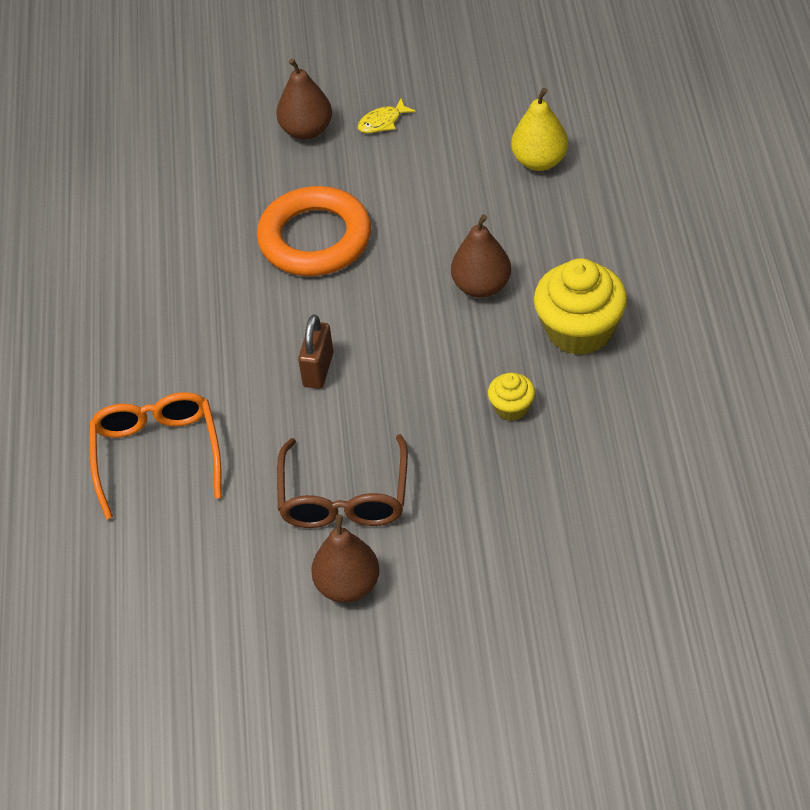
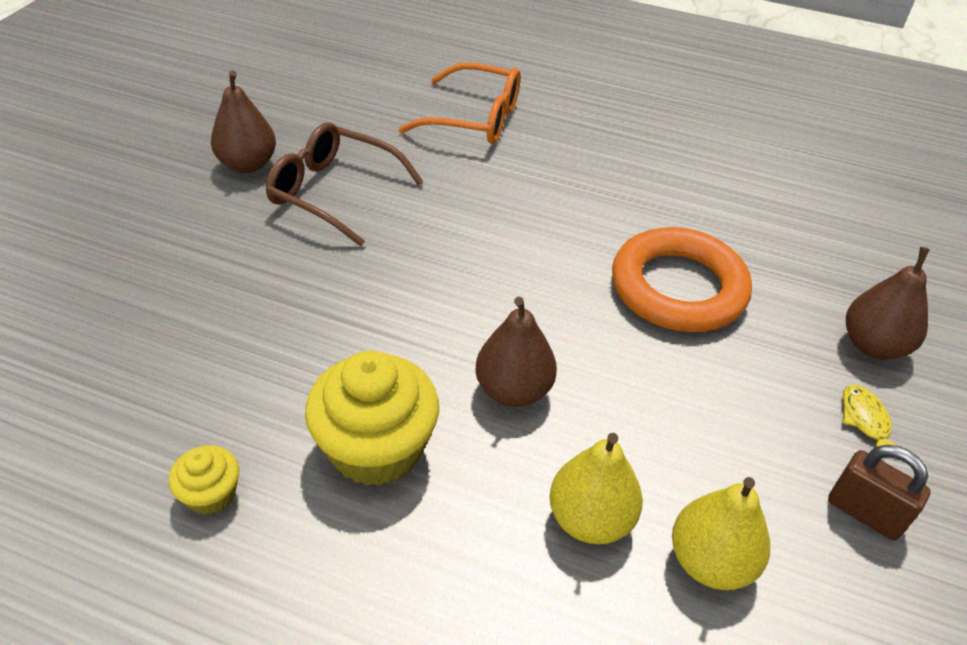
camera: 110 degrees right, 5 degrees down
brown padlock [298,314,334,389] -> brown padlock moved to [828,445,931,540]
yellow cupcake [488,373,535,421] -> yellow cupcake moved to [169,445,239,515]
none -> yellow pear [549,433,643,544]

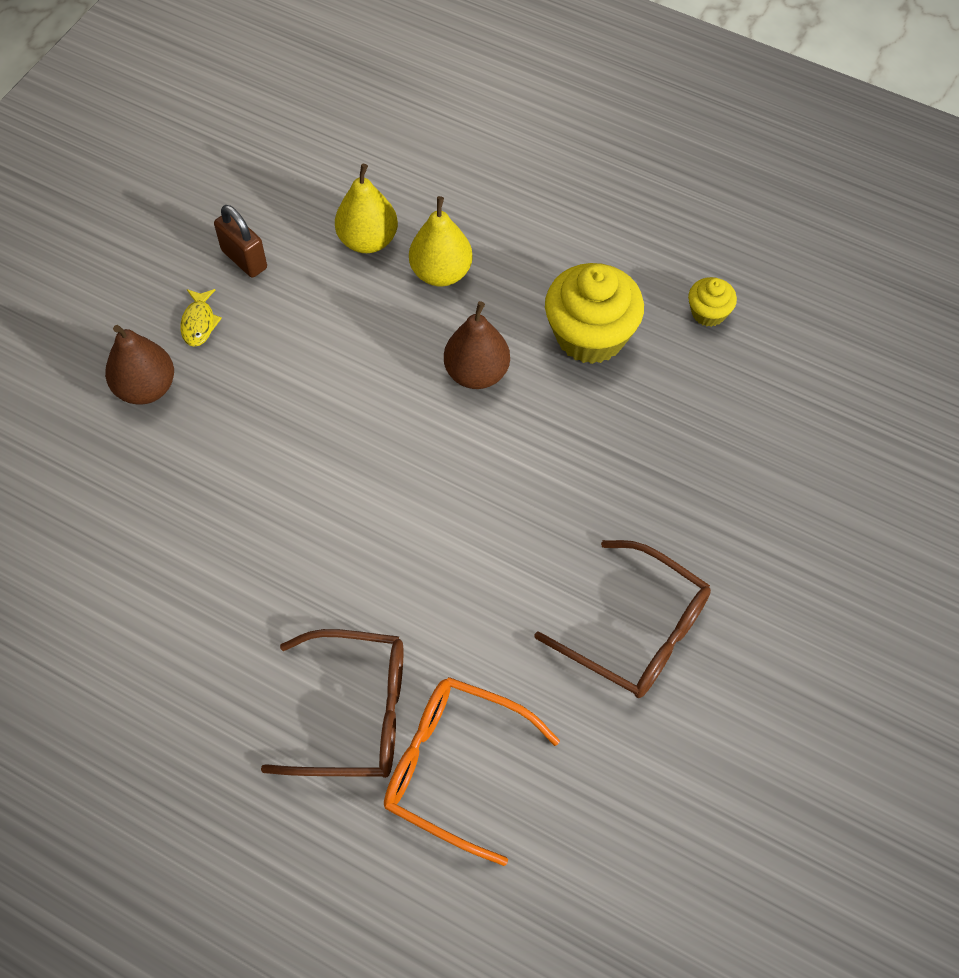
camera: 170 degrees left, 15 degrees up
brown pear [211,71,276,173] -> none
orange ring [612,227,752,332] -> none
none -> brown glasses [261,629,404,778]

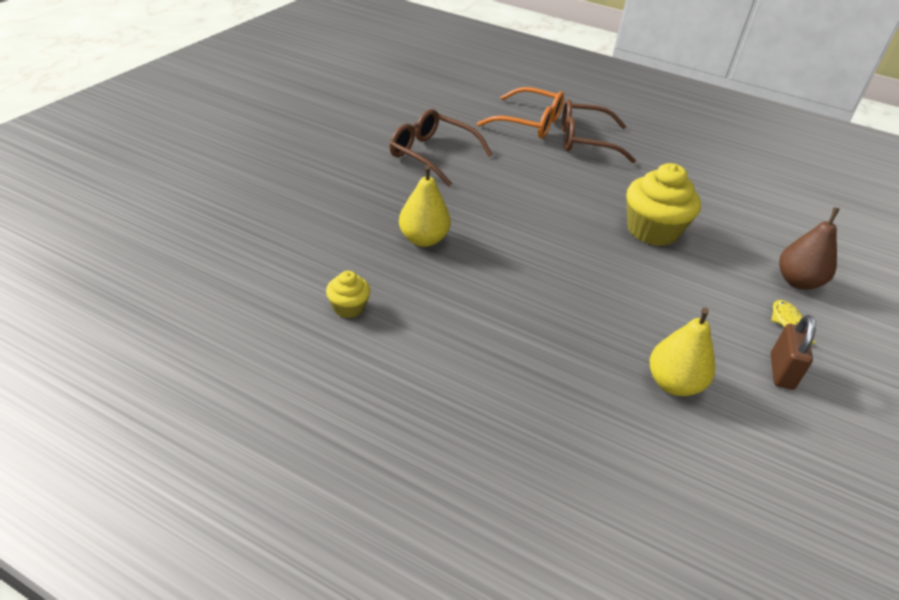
camera: 175 degrees right, 20 degrees down
brown padlock [214,205,267,278] -> brown padlock turned 60 degrees clockwise [771,315,816,390]
yellow pear [409,196,473,286] -> yellow pear moved to [399,165,451,247]
brown pear [444,301,510,389] -> none
yellow cupcake [545,263,644,364] -> yellow cupcake moved to [626,163,701,246]

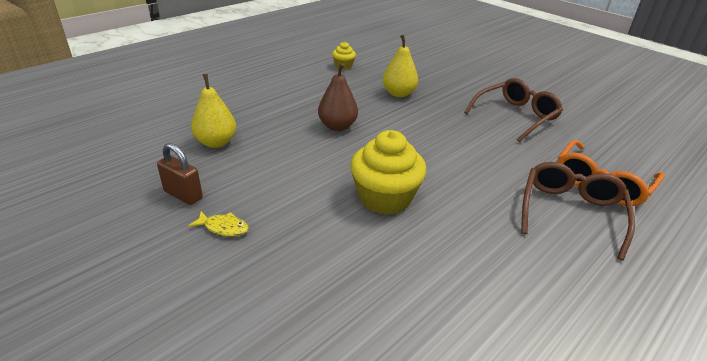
camera: 110 degrees right, 5 degrees down
brown pear [779,207,839,290] -> brown pear moved to [318,63,358,131]

